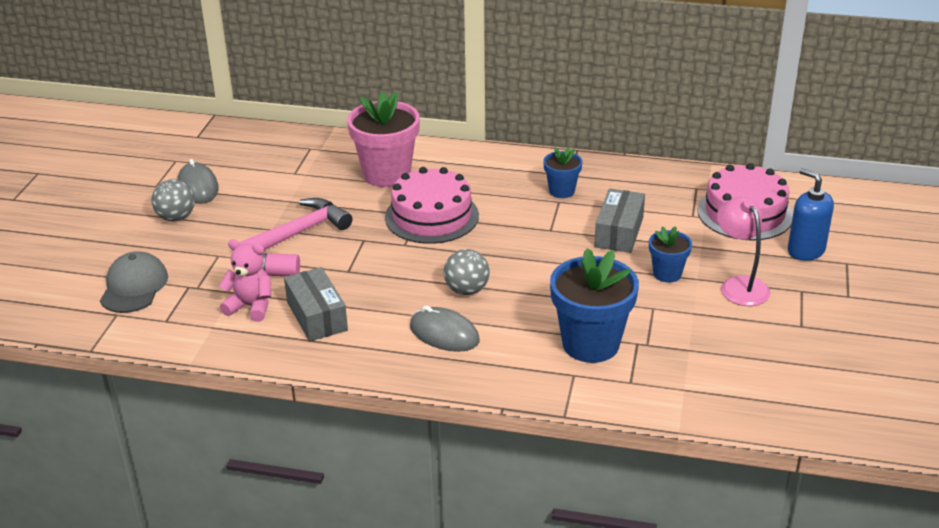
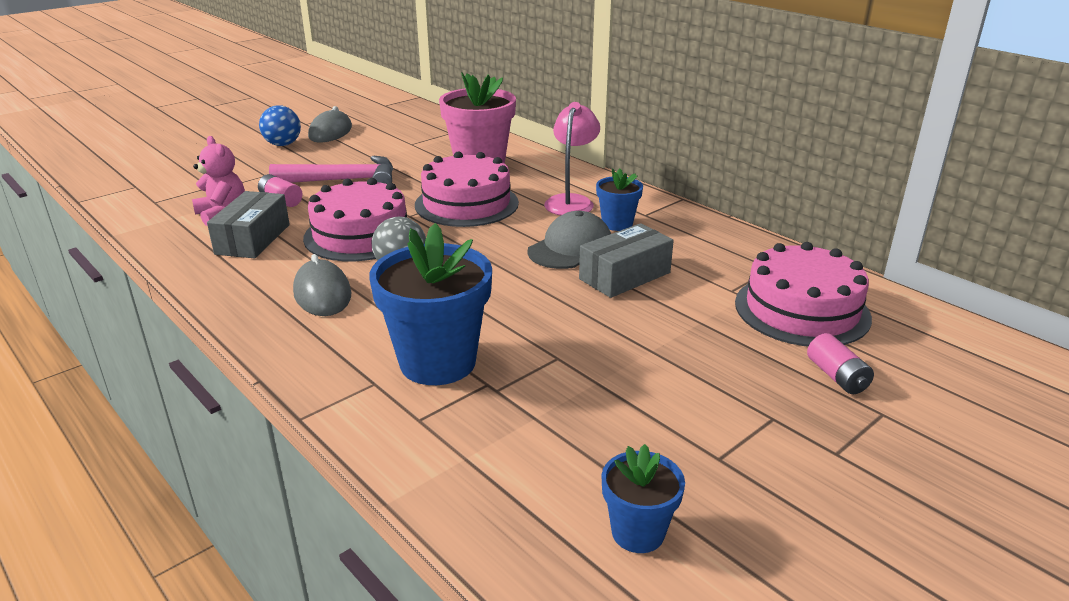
camera: 35 degrees right, 5 degrees down
grey cap [100,251,168,313] -> grey cap moved to [527,211,611,269]
grey ball [152,179,195,222] -> blue ball [259,105,301,146]
blue flower pot [649,227,692,283] -> blue flower pot moved to [601,444,685,553]
pink lamp [717,197,771,306] -> pink lamp moved to [544,102,600,215]
blue soap dispenser [788,168,834,261] -> pink battery [807,333,874,394]
none -> pink cake [303,178,407,261]

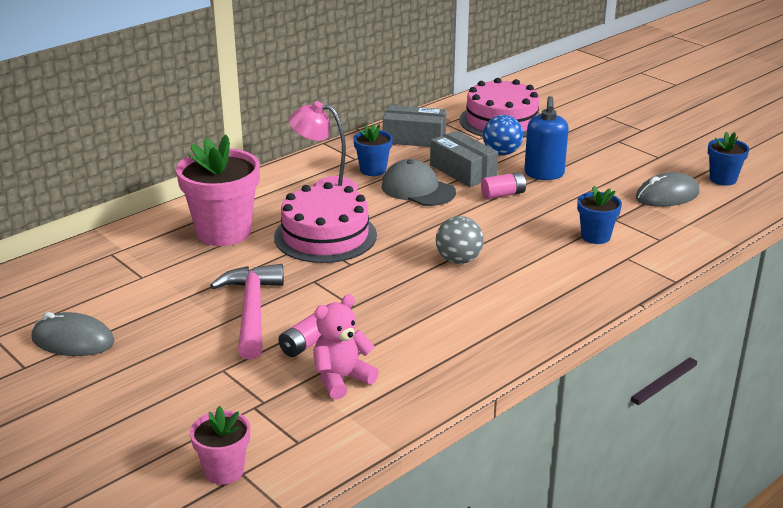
camera: 90 degrees left, 0 degrees up
grey box [207,191,290,258] -> grey box moved to [383,105,447,147]
blue ball [259,105,301,146] -> blue ball moved to [483,115,523,155]
grey mouse [293,254,352,316] -> grey mouse moved to [636,172,699,207]
pink cake [303,178,407,261] -> none
blue flower pot [369,223,492,385] -> blue flower pot [577,186,622,244], size x0.53
pink battery [807,333,874,394] -> pink battery moved to [481,172,526,199]
none -> pink flower pot [190,406,250,485]
none -> blue soap dispenser [524,96,569,180]

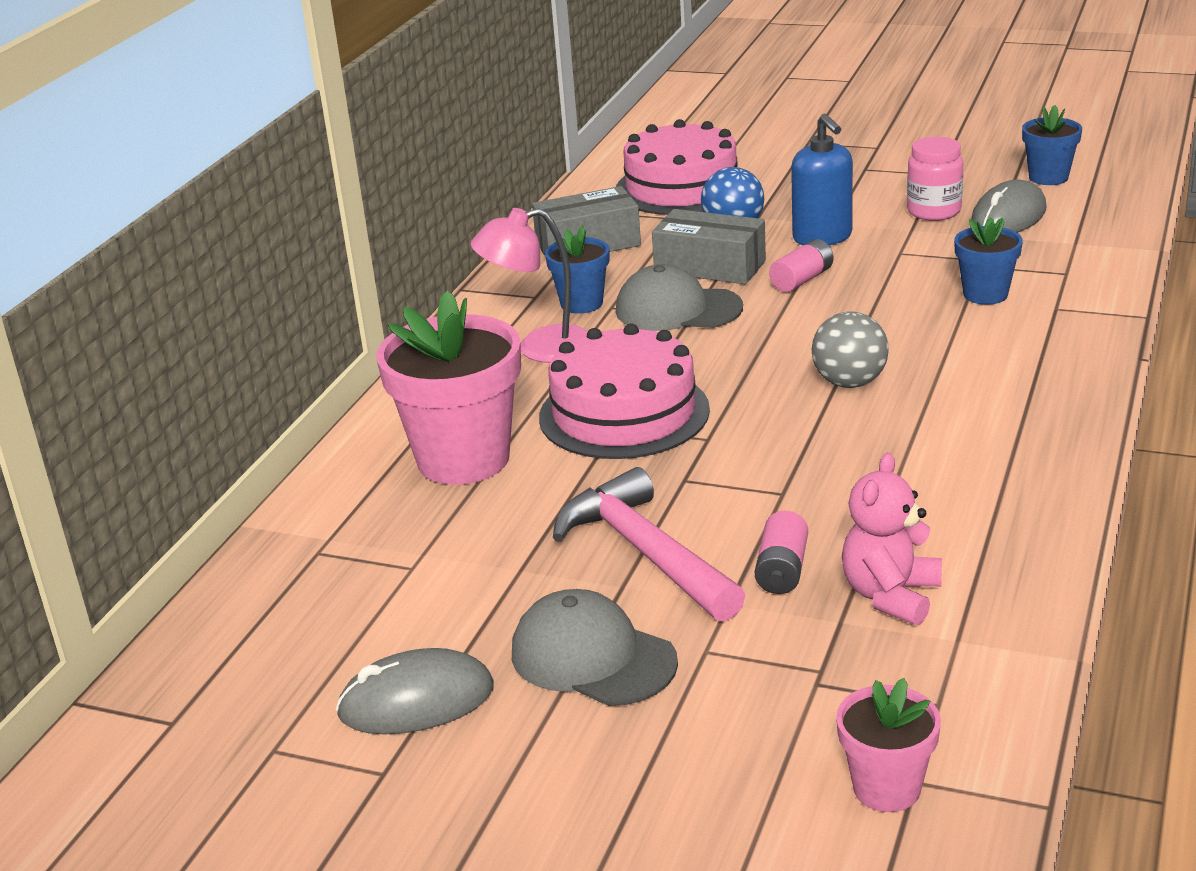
camera: 25 degrees left, 0 degrees up
none -> grey cap [512,589,678,706]
none -> pink jar [907,137,963,221]

